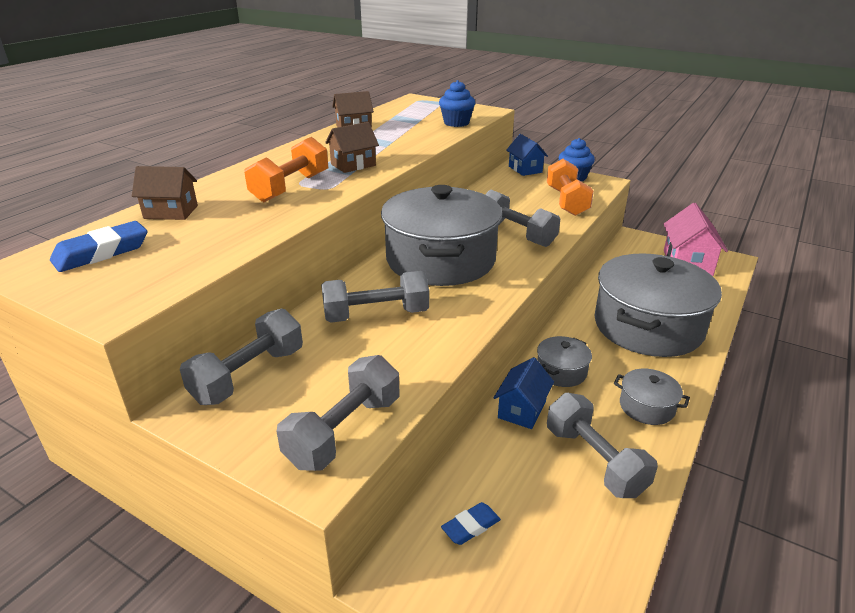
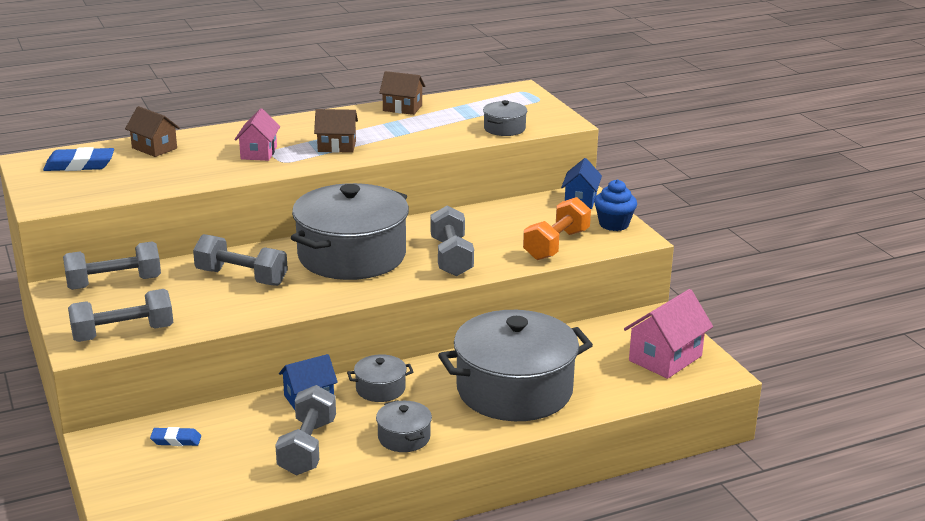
camera: 35 degrees right, 5 degrees down
orange dumbbell [244,137,328,202] -> pink house [234,108,280,161]
blue cupcake [439,80,475,127] -> grey pot [483,100,528,136]

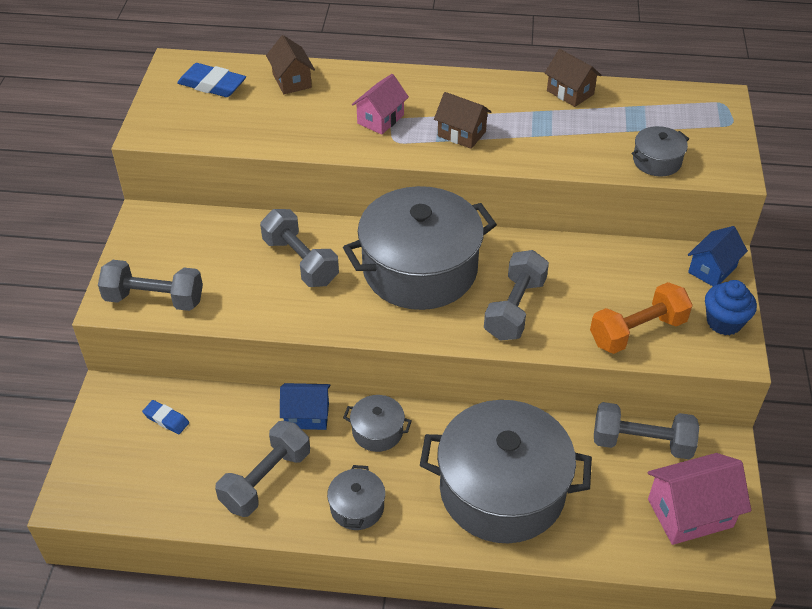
camera: 30 degrees right, 20 degrees up
grey dumbbell [63,241,161,290] -> grey dumbbell moved to [594,402,699,459]

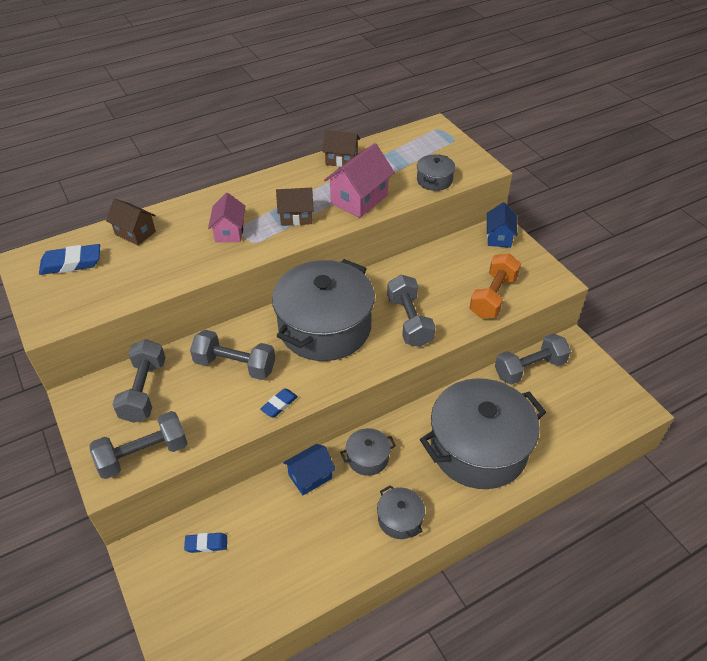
camera: 35 degrees left, 0 degrees up
grey dumbbell [215,421,310,517] -> grey dumbbell moved to [112,339,166,423]
pink house [648,453,751,545] -> pink house moved to [324,143,395,218]
blue cupcake [705,280,757,335] -> none
none -> blue eraser [260,388,298,417]

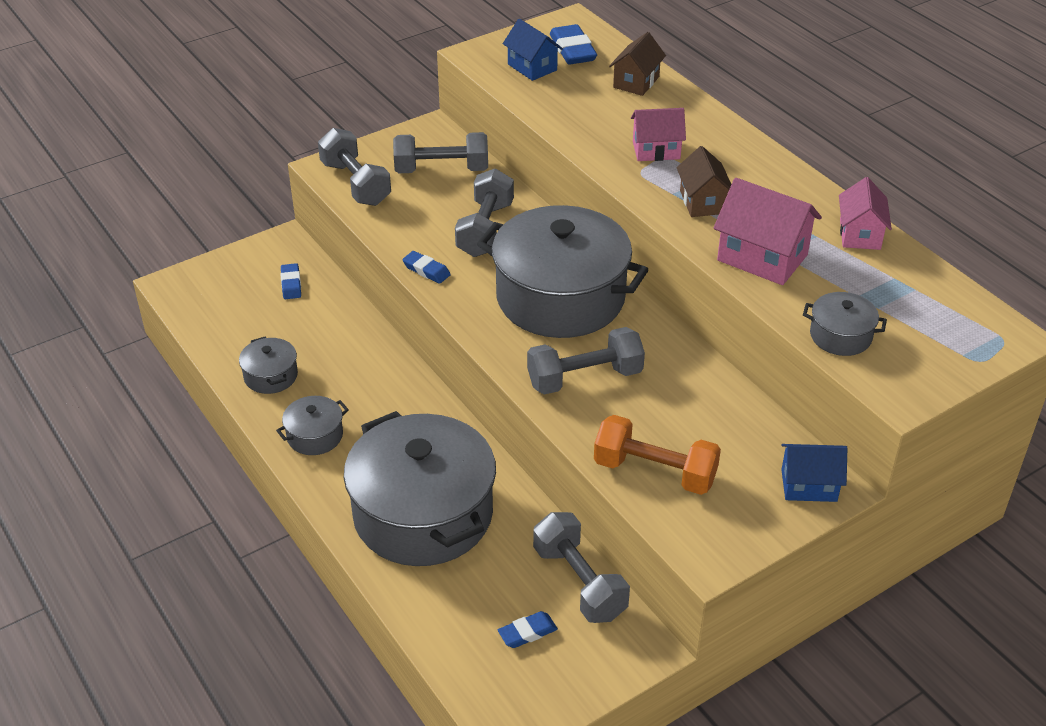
camera: 85 degrees right, 5 degrees down
blue house [283,444,336,495] -> blue house moved to [503,19,563,81]
brown house [322,130,360,167] -> pink house [839,177,892,250]
grey pot [340,428,396,476] -> grey pot moved to [239,337,298,394]
none -> blue eraser [498,611,558,648]

